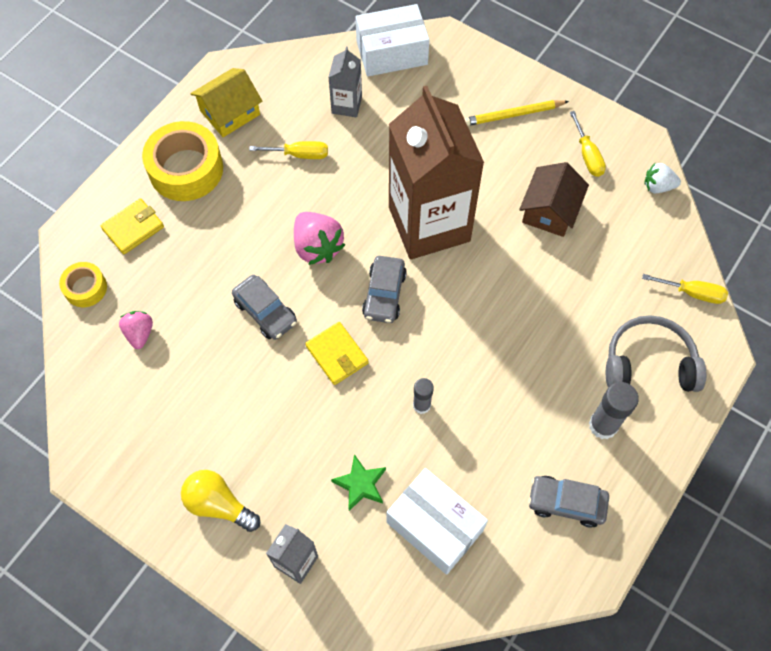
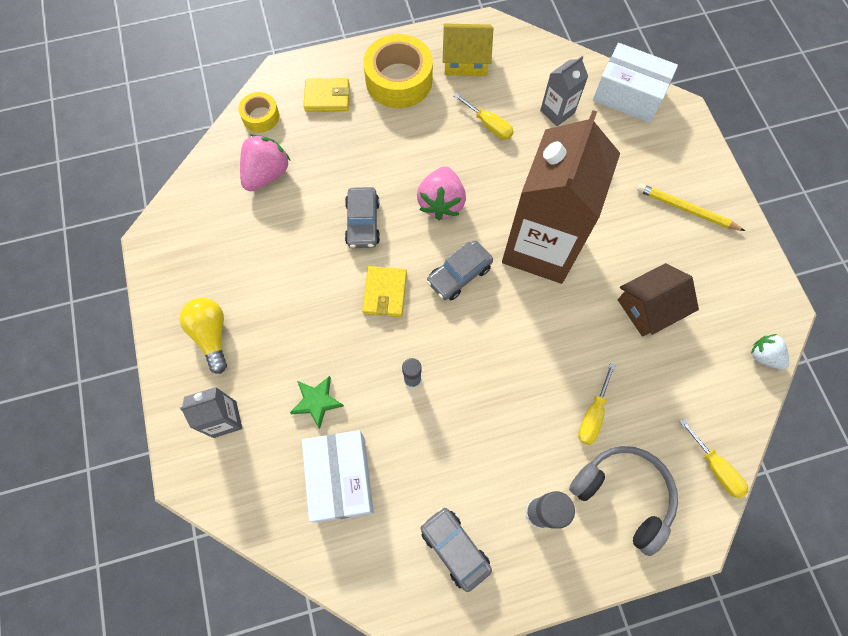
camera: 40 degrees right, 5 degrees up
pink strawberry [119,311,153,349] -> pink strawberry [240,134,291,191], size x1.63
yellow screwdriver [570,111,606,177] -> yellow screwdriver moved to [578,363,616,445]

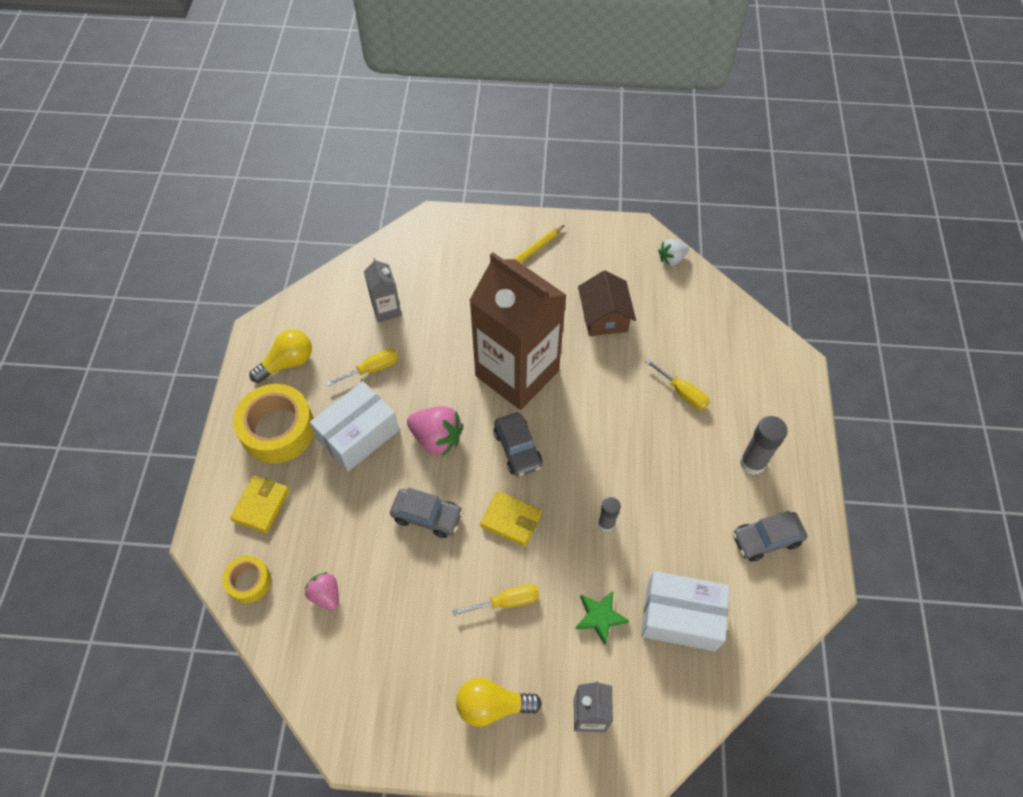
camera: 70 degrees left, 10 degrees down
pink strawberry [240,134,291,191] -> pink strawberry [305,572,339,611], size x0.61
yellow house [443,23,493,76] -> yellow light bulb [249,329,312,383]
grey headphones [569,446,678,556] -> none
white box [593,43,678,123] -> white box moved to [310,381,399,471]
yellow screwdriver [679,418,748,498] -> yellow screwdriver moved to [453,584,539,616]

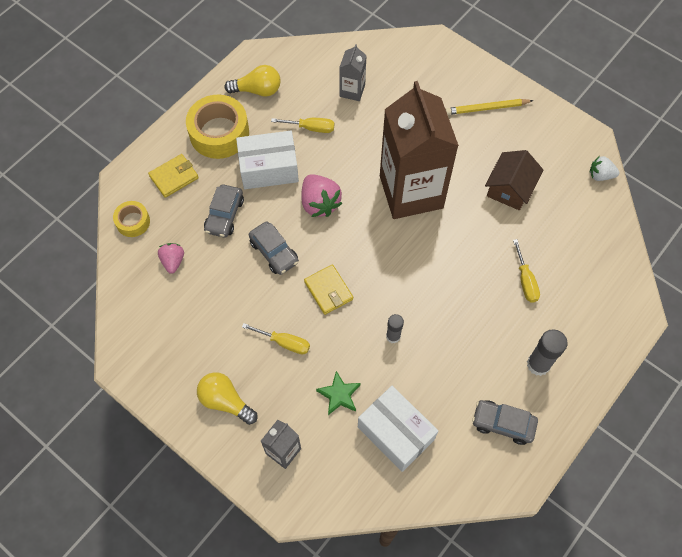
camera: 35 degrees right, 5 degrees up
grey car [494,412,543,477] -> grey car moved to [204,184,244,238]

